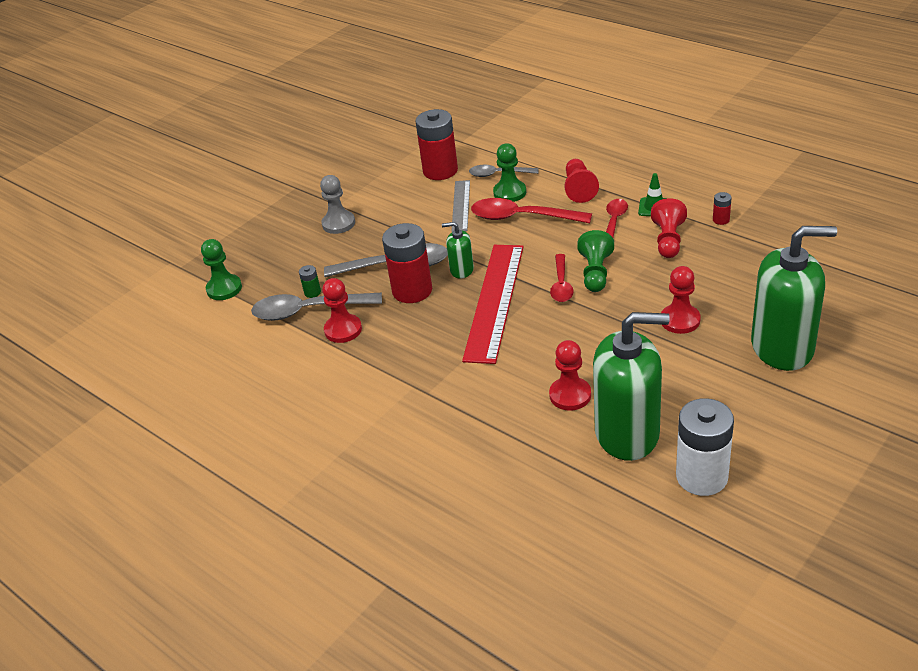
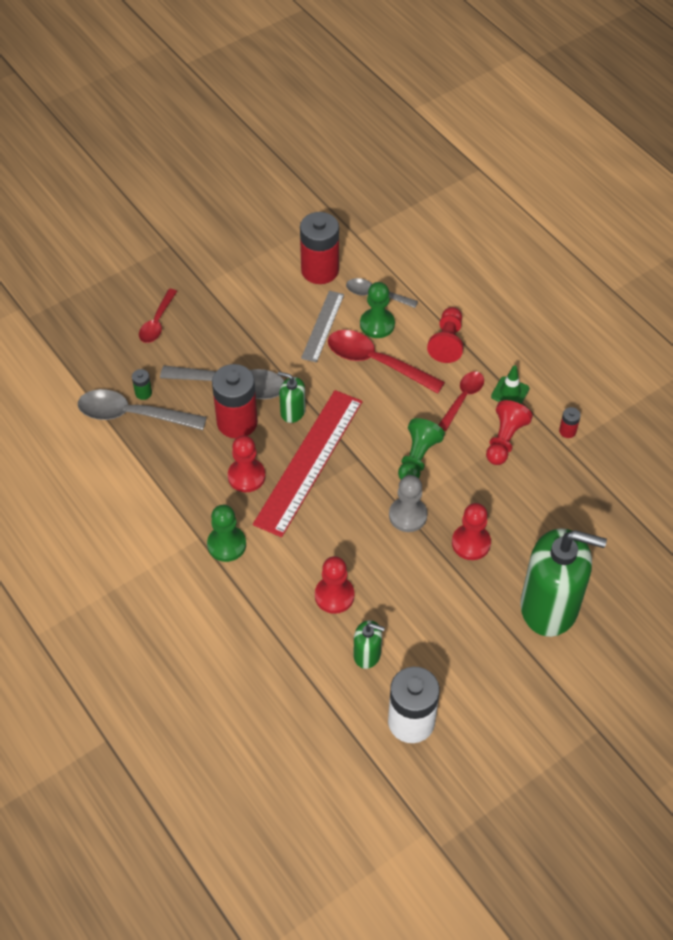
camera: 10 degrees right, 15 degrees up
green pawn [201,239,242,300] -> green pawn moved to [207,505,246,562]
grey pawn [320,175,355,234] -> grey pawn moved to [389,475,427,532]
red pawn [322,278,362,343] -> red pawn moved to [228,435,265,492]
red spoon [550,254,574,302] -> red spoon moved to [139,289,177,343]
green soap dispenser [593,312,670,461] -> green soap dispenser [353,620,385,669], size x0.45

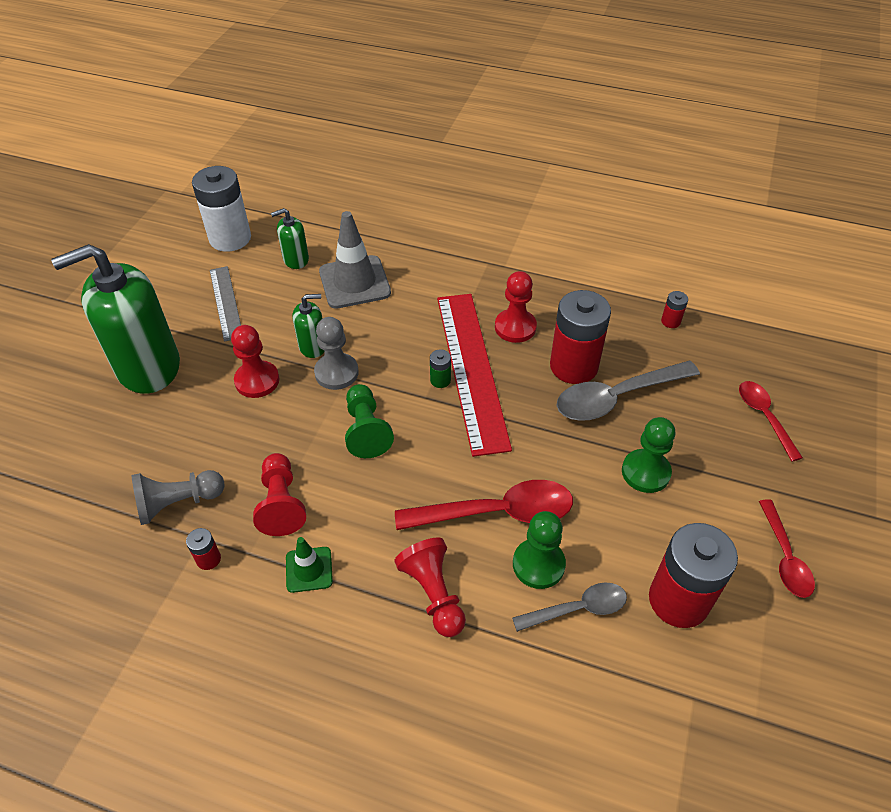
camera: 145 degrees right, 5 degrees down
grey spoon [78,389,207,430] -> red battery [661,291,688,328]
green battery [132,369,152,400] -> green battery moved to [430,349,451,388]
green pawn [207,505,246,562] -> green pawn moved to [622,417,676,493]
green soap dispenser [277,372,306,423] -> green soap dispenser moved to [293,294,325,358]
grey ruler [301,291,344,363] -> grey ruler moved to [210,266,241,342]
red pawn [315,556,355,614] -> grey traffic cone [319,211,391,309]
red spoon [439,371,484,431] -> red spoon moved to [759,499,815,598]
none -> grey pawn [131,470,224,525]

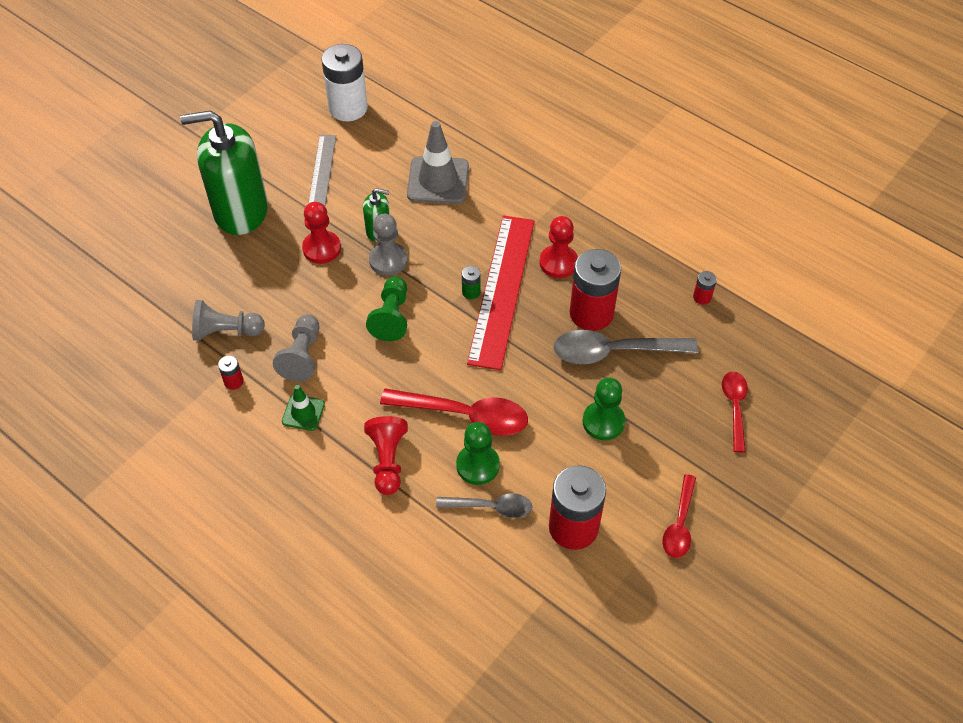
camera: 20 degrees right, 5 degrees up
red pawn [253,453,306,536] -> grey pawn [273,314,319,382]
green soap dispenser [271,208,309,269] -> none

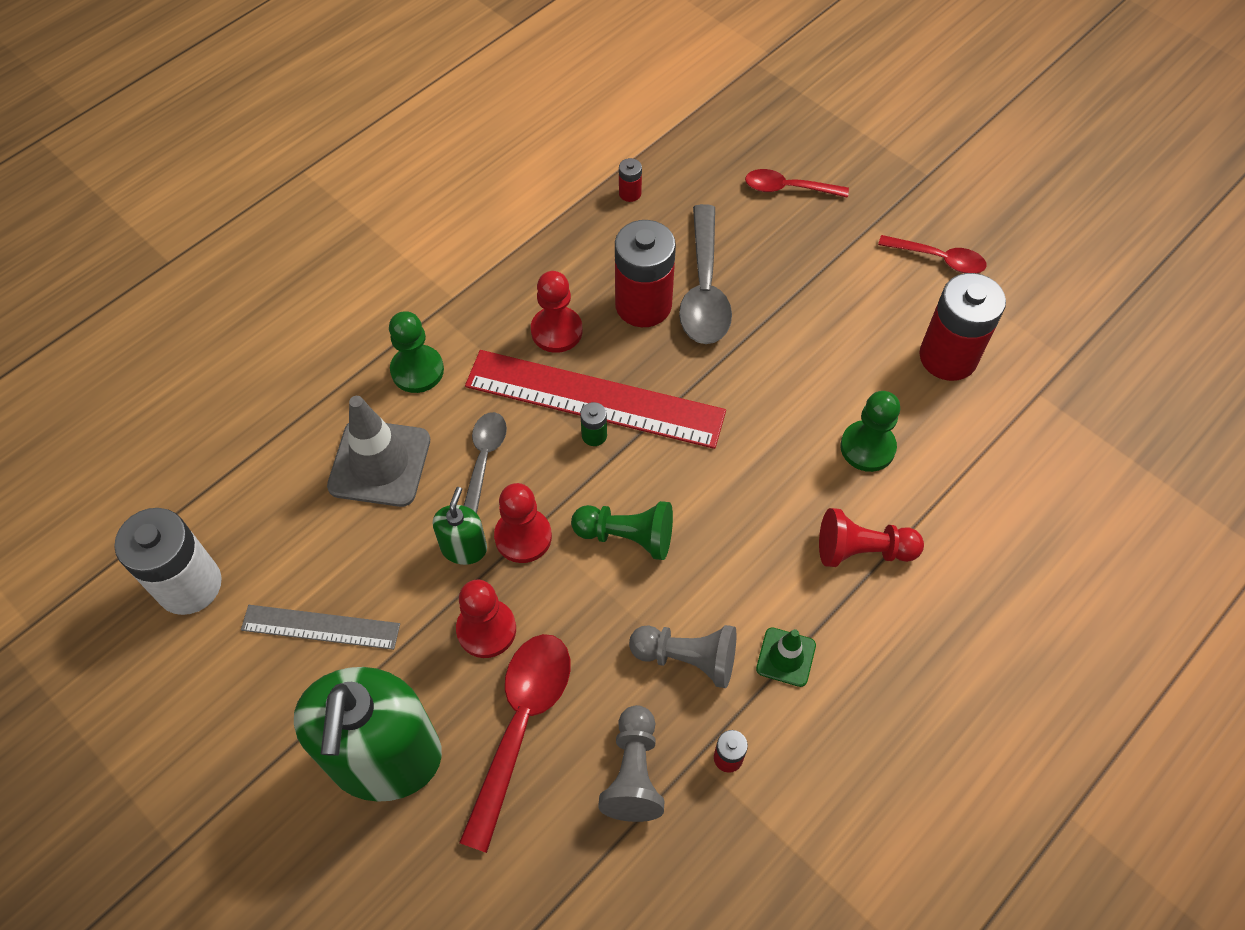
camera: 85 degrees left, 5 degrees up
grey pawn [369,214,408,276] -> red pawn [494,483,552,563]
red spoon [380,388,528,436] -> red spoon moved to [459,634,570,853]
grey spoon [436,493,532,518] -> grey spoon moved to [464,412,507,514]
green pawn [582,378,625,440] -> green pawn moved to [389,311,444,393]

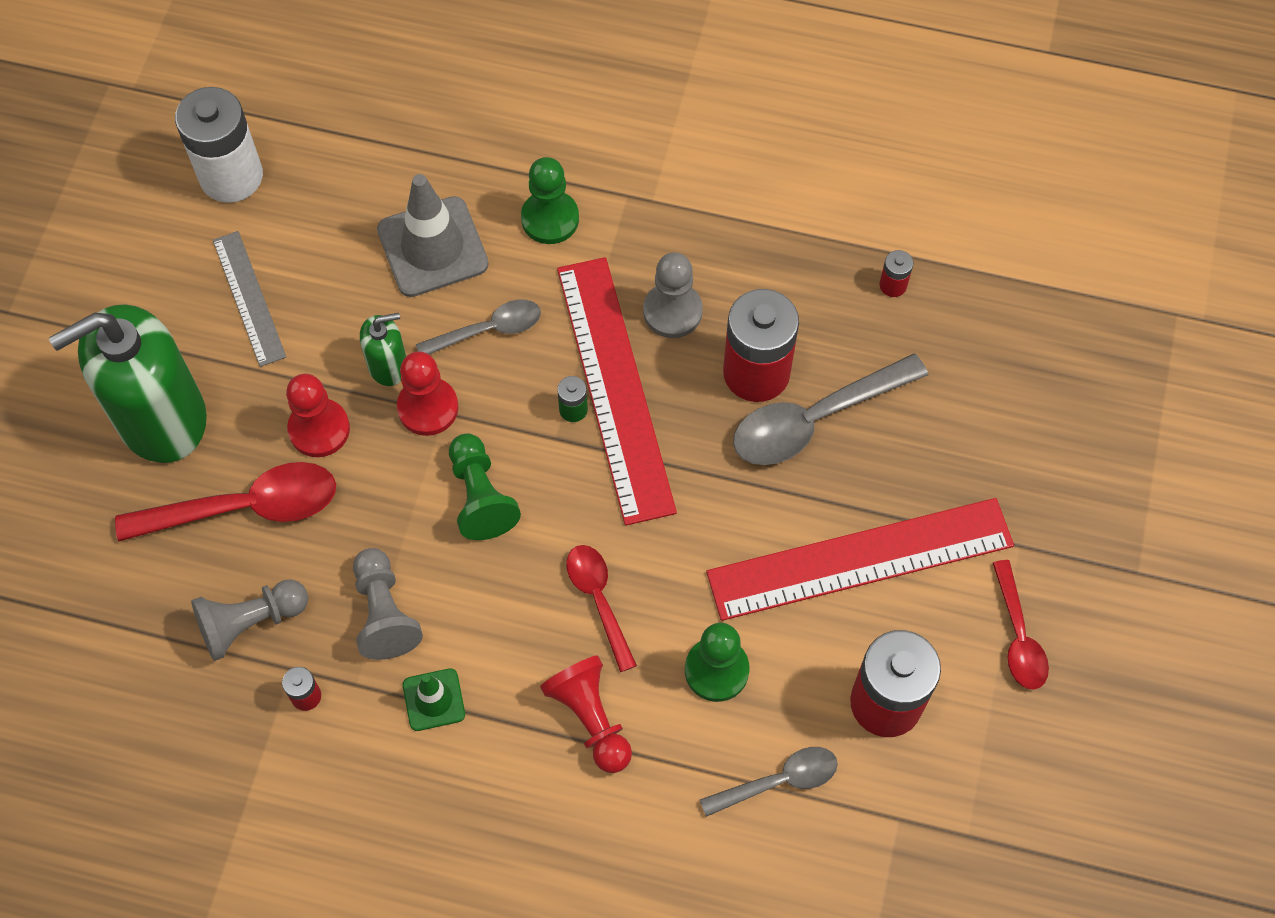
camera: 60 degrees right, 5 degrees up
red pawn [531,271,582,353] -> grey pawn [643,252,703,338]
red spoon [745,169,849,198] -> red spoon moved to [566,545,637,672]
none -> grey spoon [700,747,838,817]
none -> red ruler [706,498,1014,621]

